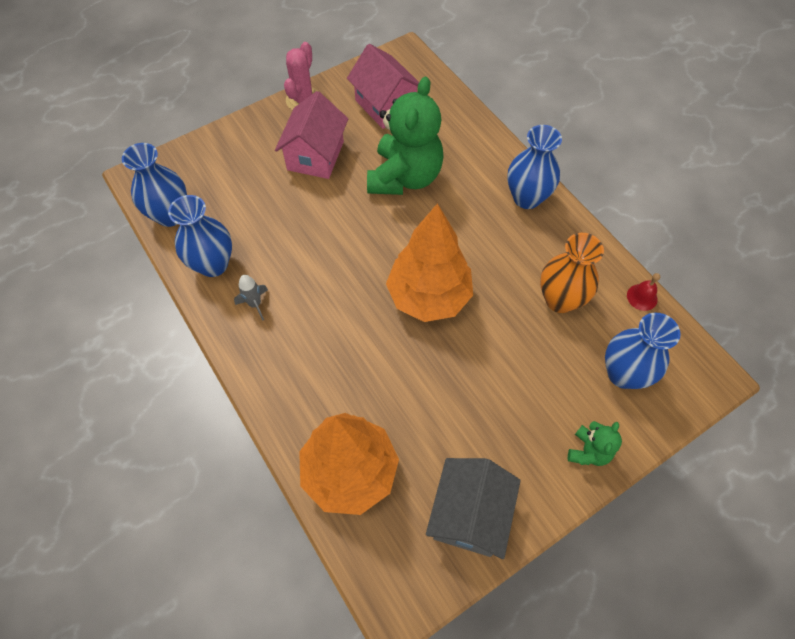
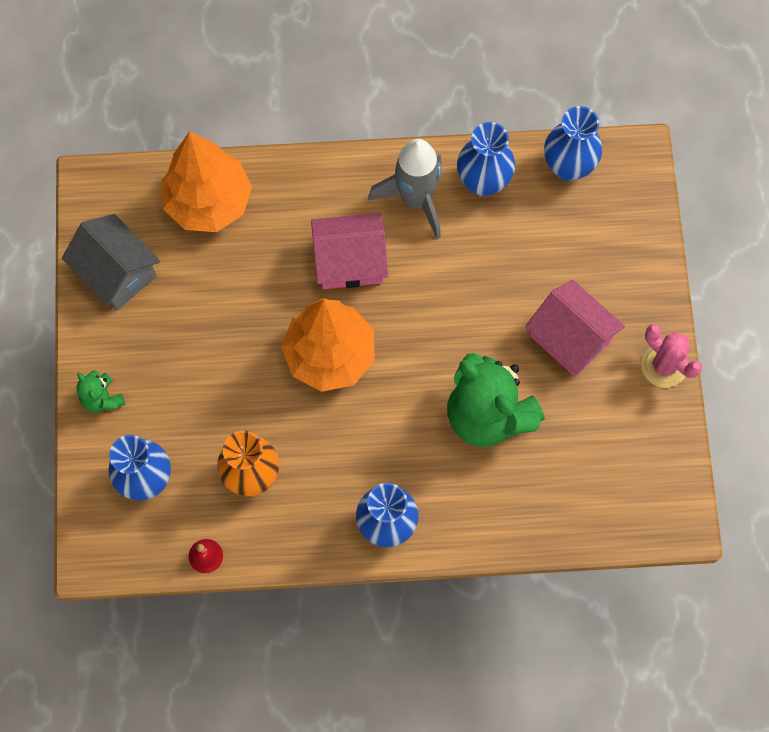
camera: 120 degrees right, 10 degrees up
grey rocket [234,275,268,321] -> grey rocket [369,139,442,239], size x2.21
pink house [347,44,419,129] -> pink house moved to [311,213,388,289]

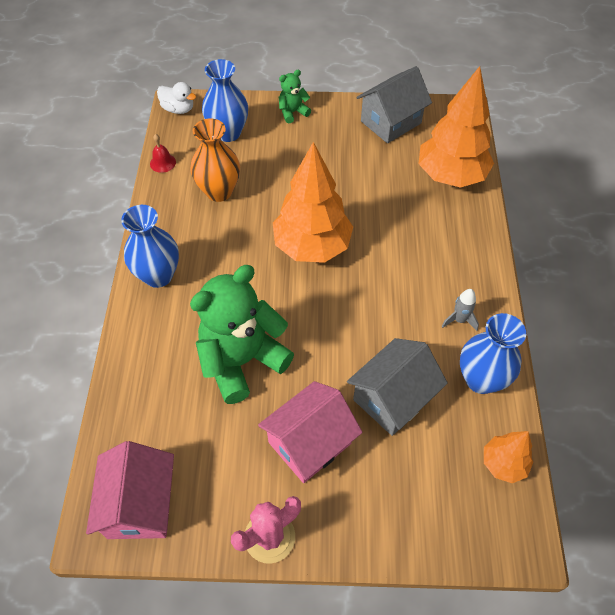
camera: 95 degrees right, 15 degrees down
pink house [311,213,388,289] -> pink house moved to [86,441,174,539]
grey rocket [369,139,442,239] -> grey rocket [442,289,479,331], size x0.45
blue vase [544,106,602,181] -> orange tree [484,431,533,483]
none -> white duck [157,82,196,114]
none -> grey house [347,338,448,436]

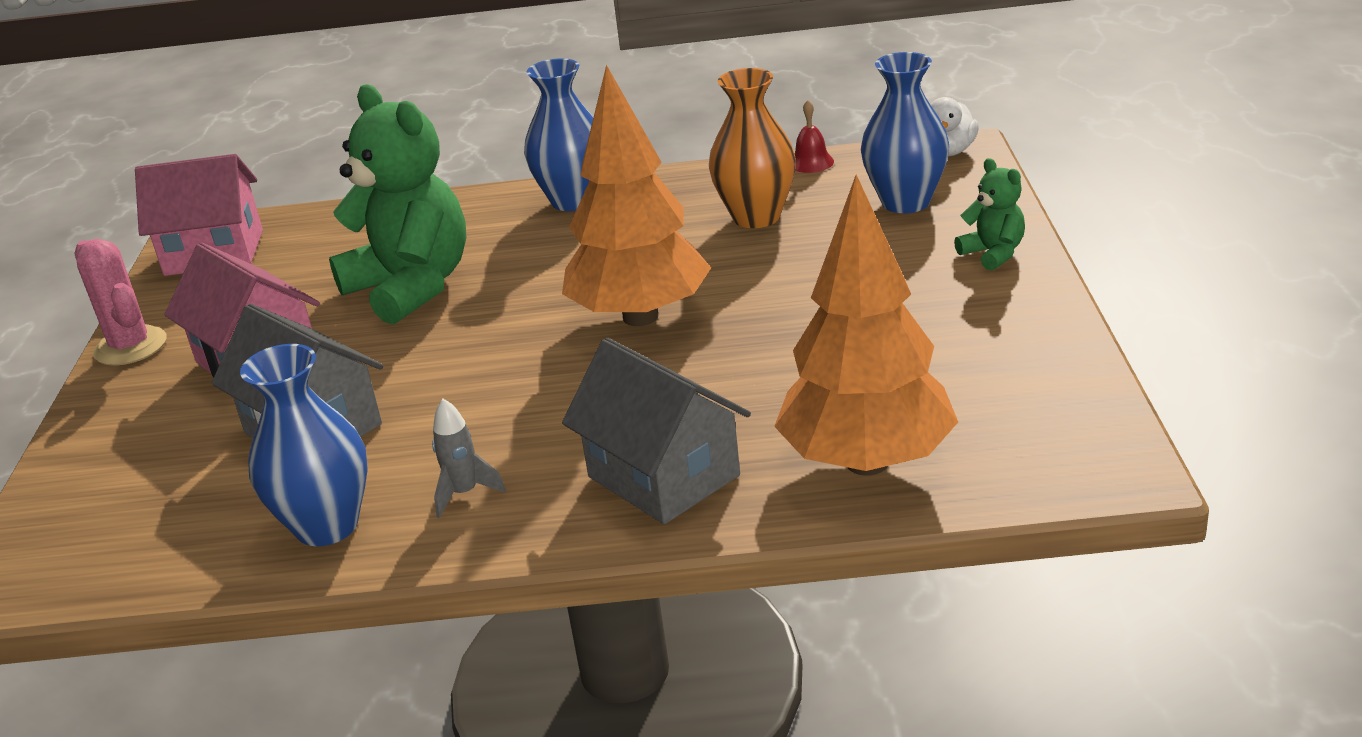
camera: 90 degrees right, 25 degrees down
grey house [356,66,432,143] -> grey house moved to [562,338,751,524]
orange tree [484,431,533,483] -> none

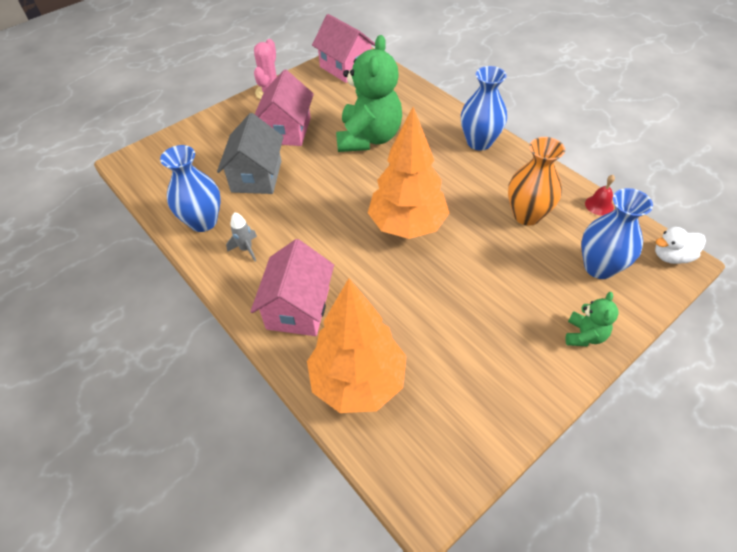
camera: 50 degrees right, 20 degrees up
grey house [562,338,751,524] -> pink house [250,239,334,336]

